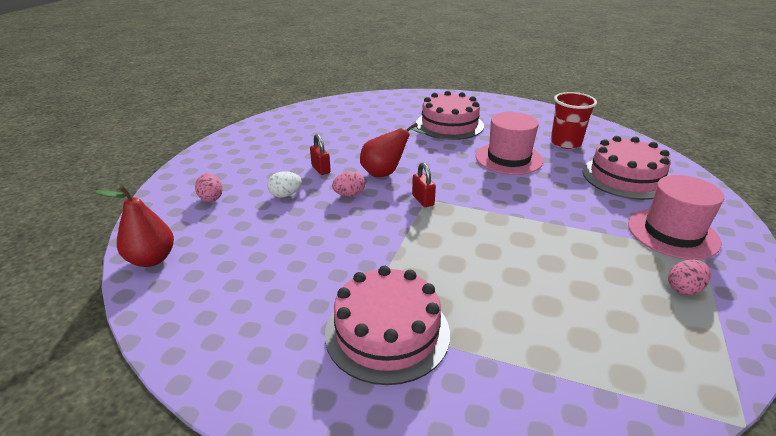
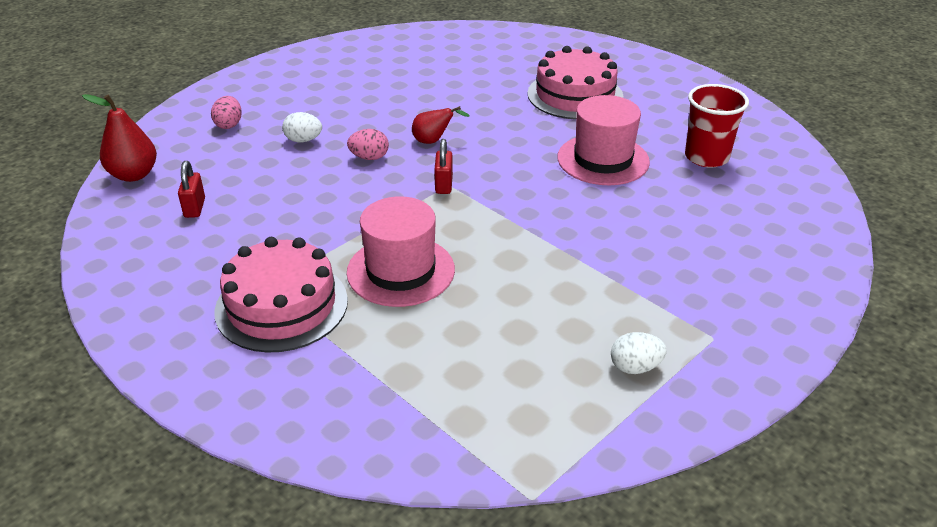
camera: 25 degrees right, 5 degrees up
red padlock [310,134,331,175] -> red padlock moved to [178,161,205,218]
red pear [360,123,426,177] -> red pear [412,106,470,144], size x0.64
pink cake [583,136,671,200] -> none
pink hat [628,175,724,260] -> pink hat moved to [347,196,455,307]
pink egg [668,260,711,295] -> white egg [611,332,667,374]

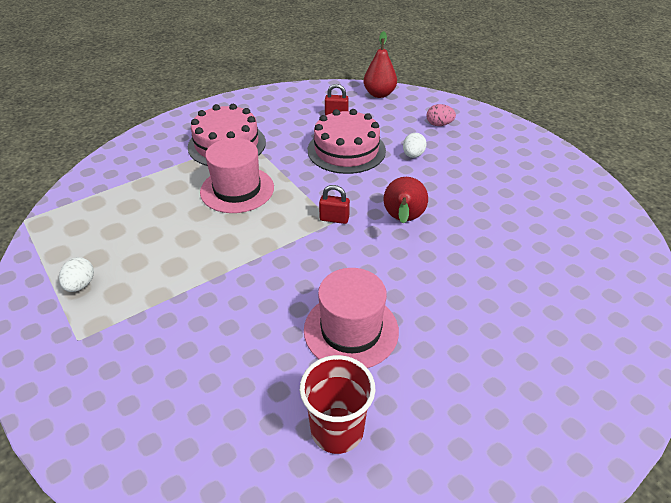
camera: 100 degrees right, 5 degrees up
pink egg [347,129,389,160] -> none
red pear [412,106,470,144] -> red pear [384,177,428,223], size x1.55
pink cake [527,46,623,120] -> pink cake moved to [308,109,386,174]

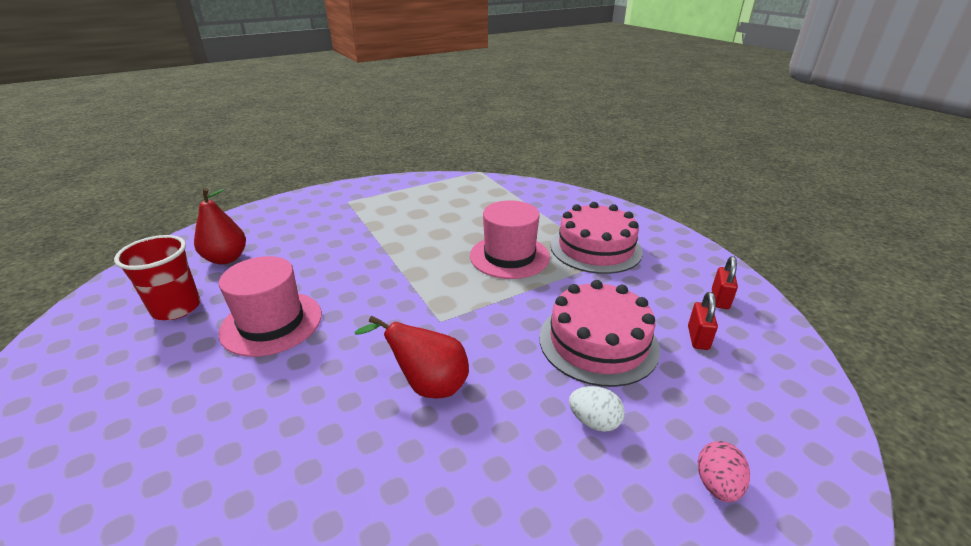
camera: 95 degrees right, 10 degrees down
white egg [59,257,94,292] -> none
red padlock [319,185,350,224] -> red padlock moved to [712,256,738,309]
red pear [364,31,397,98] -> red pear moved to [194,188,246,264]

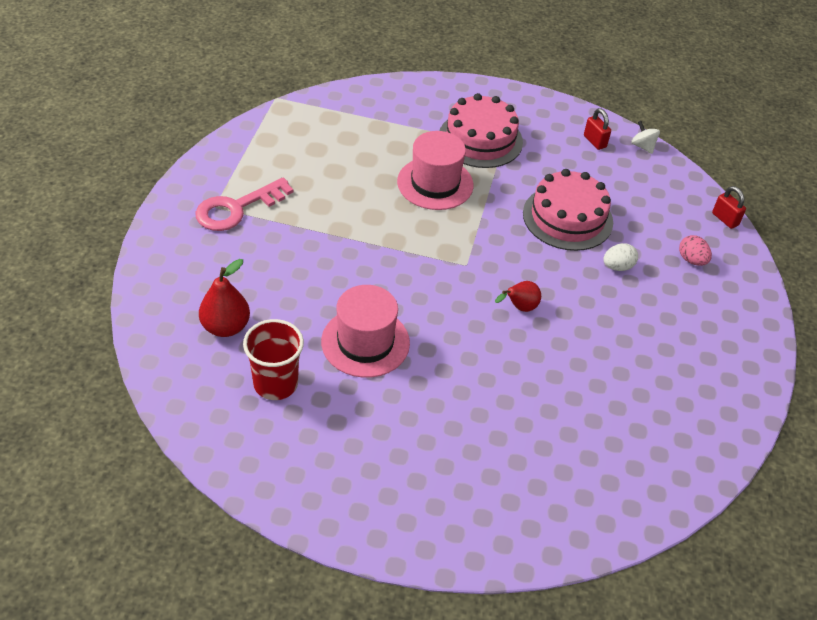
camera: 50 degrees left, 15 degrees up
red pear [355,316,469,398] -> red pear [495,281,541,312], size x0.64
red padlock [688,292,718,350] -> red padlock moved to [712,186,746,229]
none -> pink key [195,177,293,231]
none -> white spinning top [631,121,660,154]

